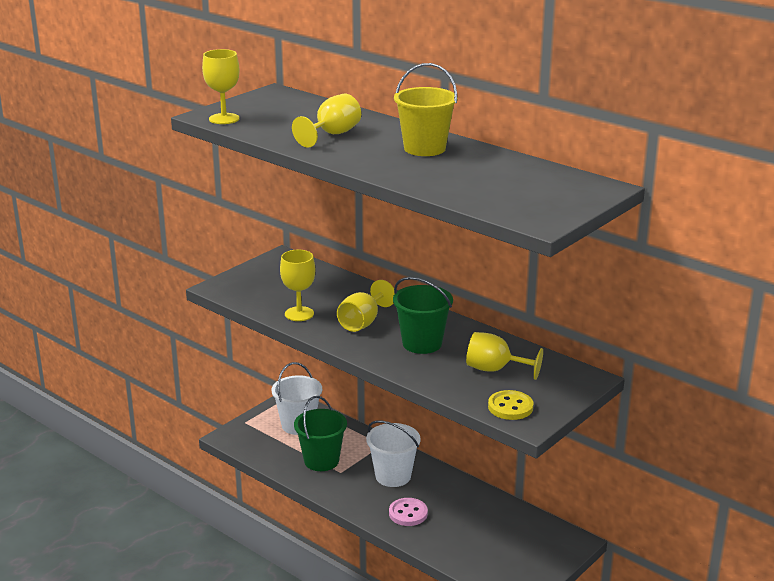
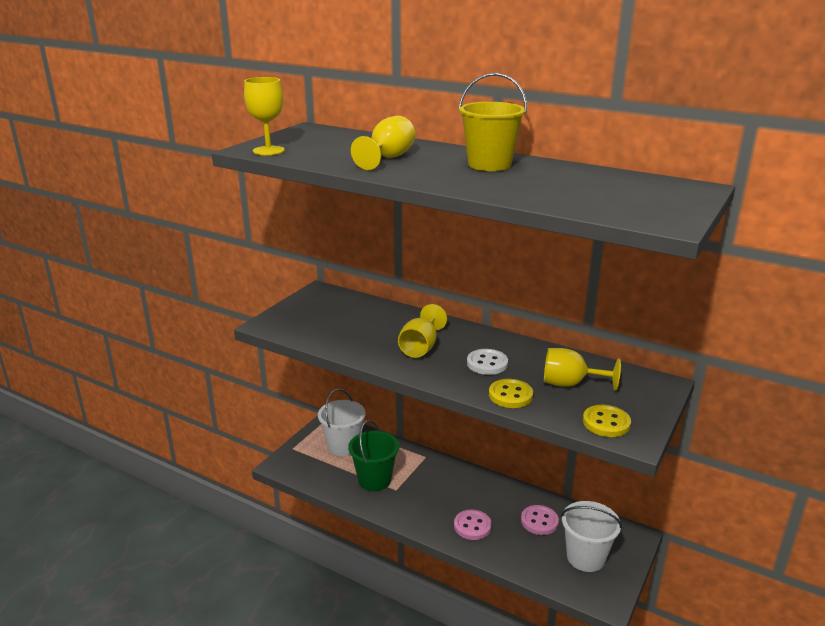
camera: 10 degrees left, 0 degrees up
yellow goblet [280,250,315,321] -> none
white bucket [366,420,421,487] -> white bucket moved to [561,501,622,572]
green bucket [393,277,453,354] -> white button [467,349,508,375]
none -> yellow button [489,379,533,408]
none -> pink button [521,505,559,535]

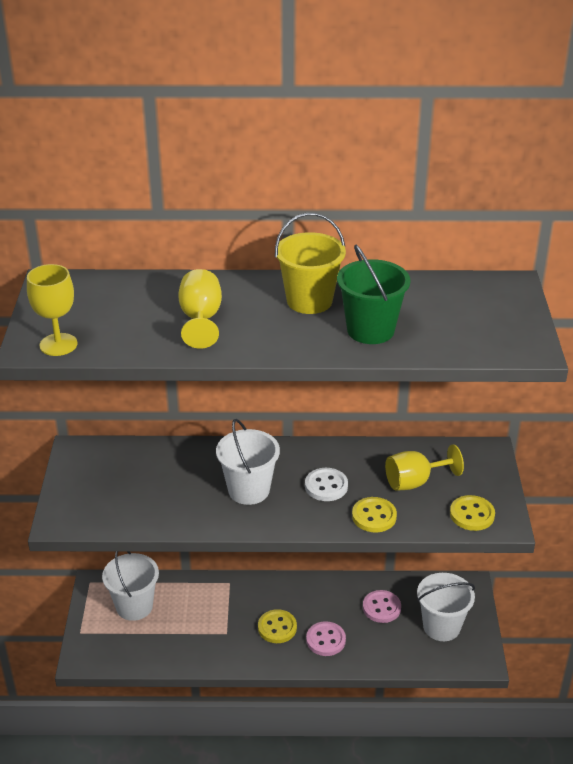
camera: 30 degrees left, 10 degrees up
green bucket [348,420,399,491] -> green bucket moved to [337,245,410,344]
yellow goblet [398,304,447,358] -> white bucket [216,419,280,505]
none -> yellow button [258,609,297,643]

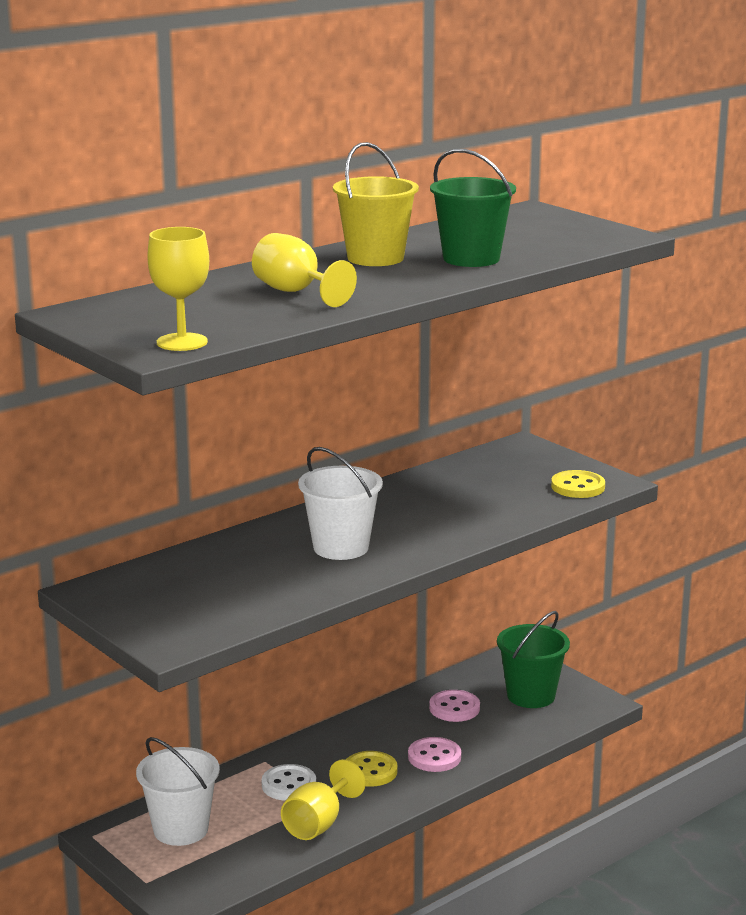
camera: 40 degrees left, 15 degrees down
white button [305,468,348,501] -> white button moved to [262,764,316,801]
yellow button [352,497,397,532] -> none
yellow goblet [385,444,464,491] -> yellow goblet moved to [281,759,366,840]
white bucket [417,573,475,641] -> green bucket [497,611,570,708]

